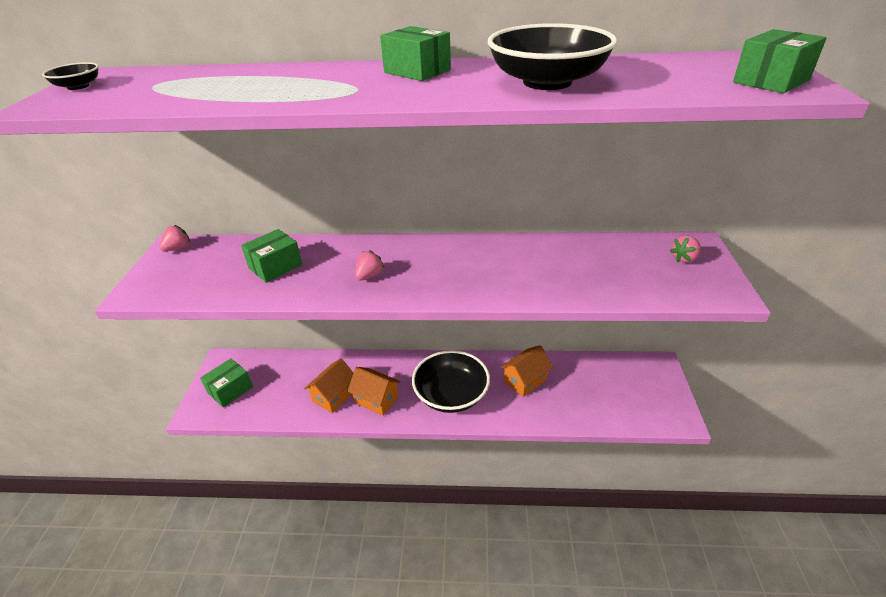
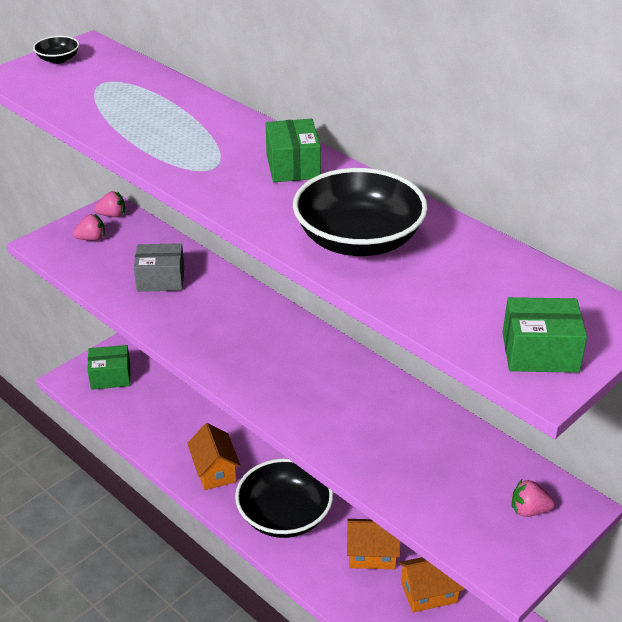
camera: 40 degrees right, 0 degrees up
green box [241,229,303,283] -> grey box [134,243,184,292]
orange house [304,358,353,413] -> orange house moved to [398,557,465,612]
pink strawberry [355,250,385,281] -> pink strawberry moved to [73,214,105,241]

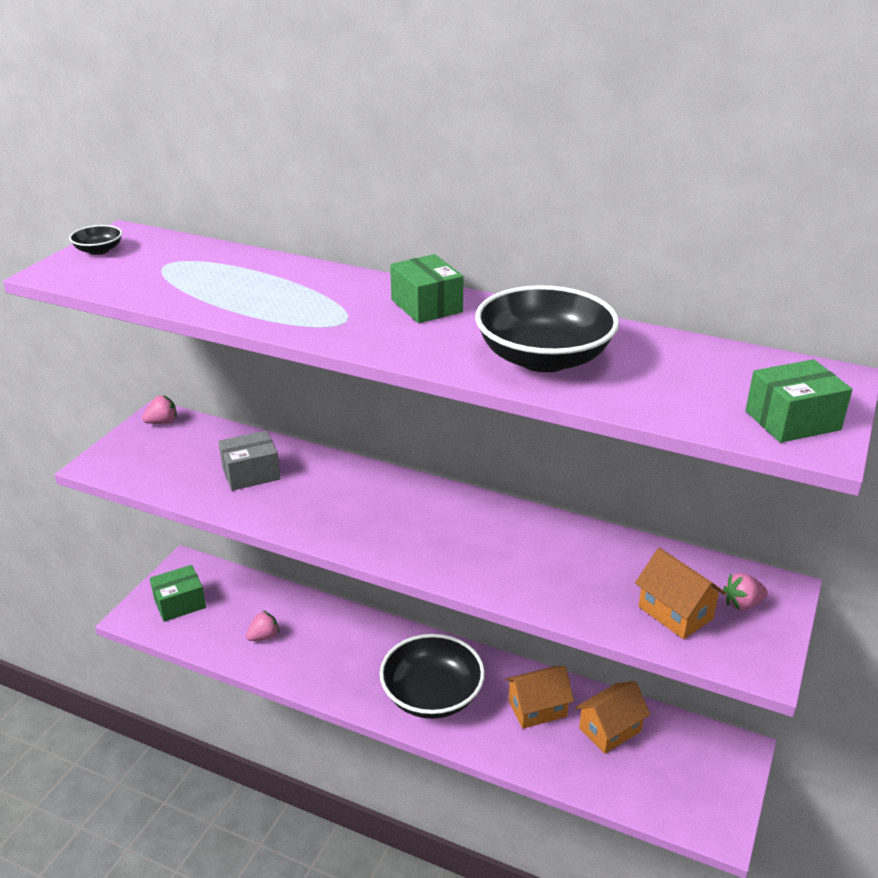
camera: 20 degrees left, 5 degrees down
pink strawberry [73,214,105,241] -> pink strawberry moved to [246,610,279,641]
orange house [187,423,241,490] -> orange house moved to [635,548,726,639]

